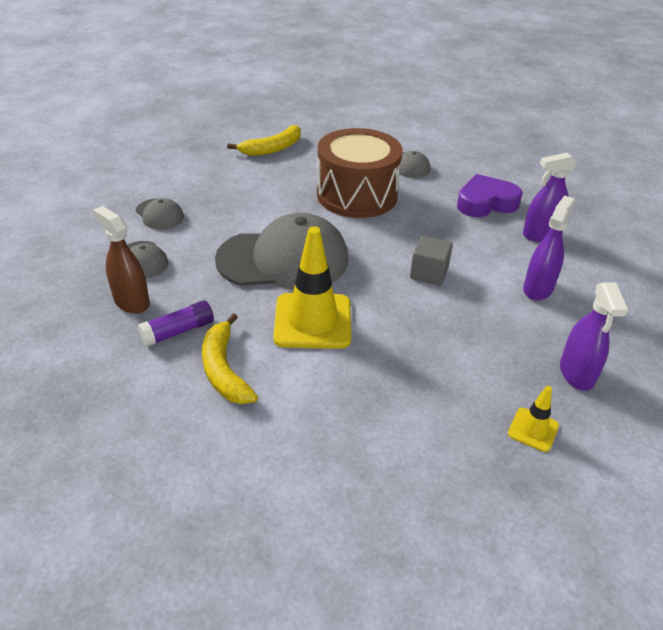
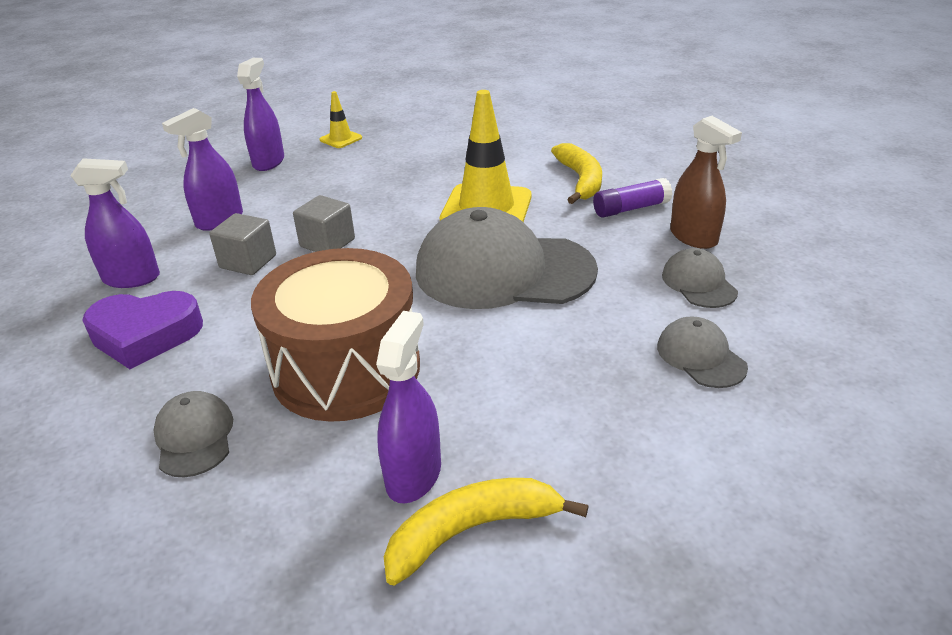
camera: 165 degrees left, 5 degrees down
none -> grey cube [209,213,276,275]
none -> purple spray bottle [376,311,441,503]

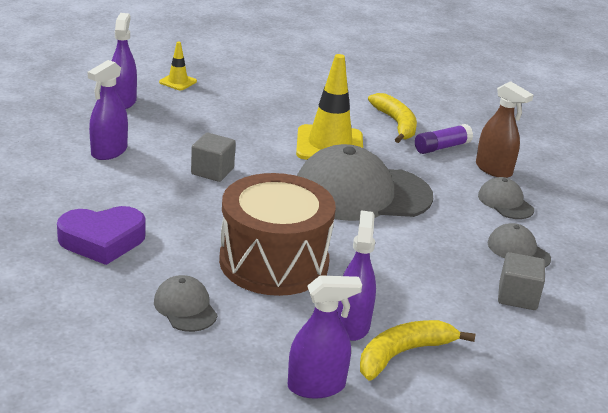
camera: 15 degrees left, 5 degrees down
purple spray bottle [70,158,160,288] -> purple spray bottle moved to [288,275,362,399]
grey cube [209,213,276,275] -> grey cube moved to [498,252,545,310]

